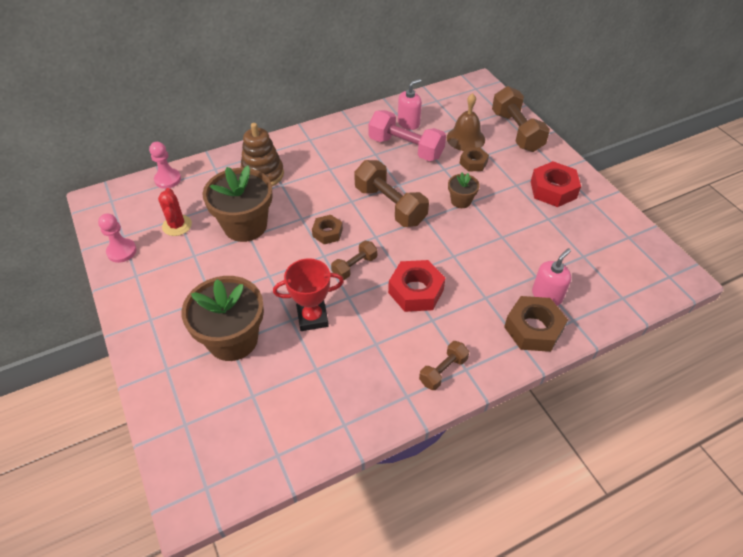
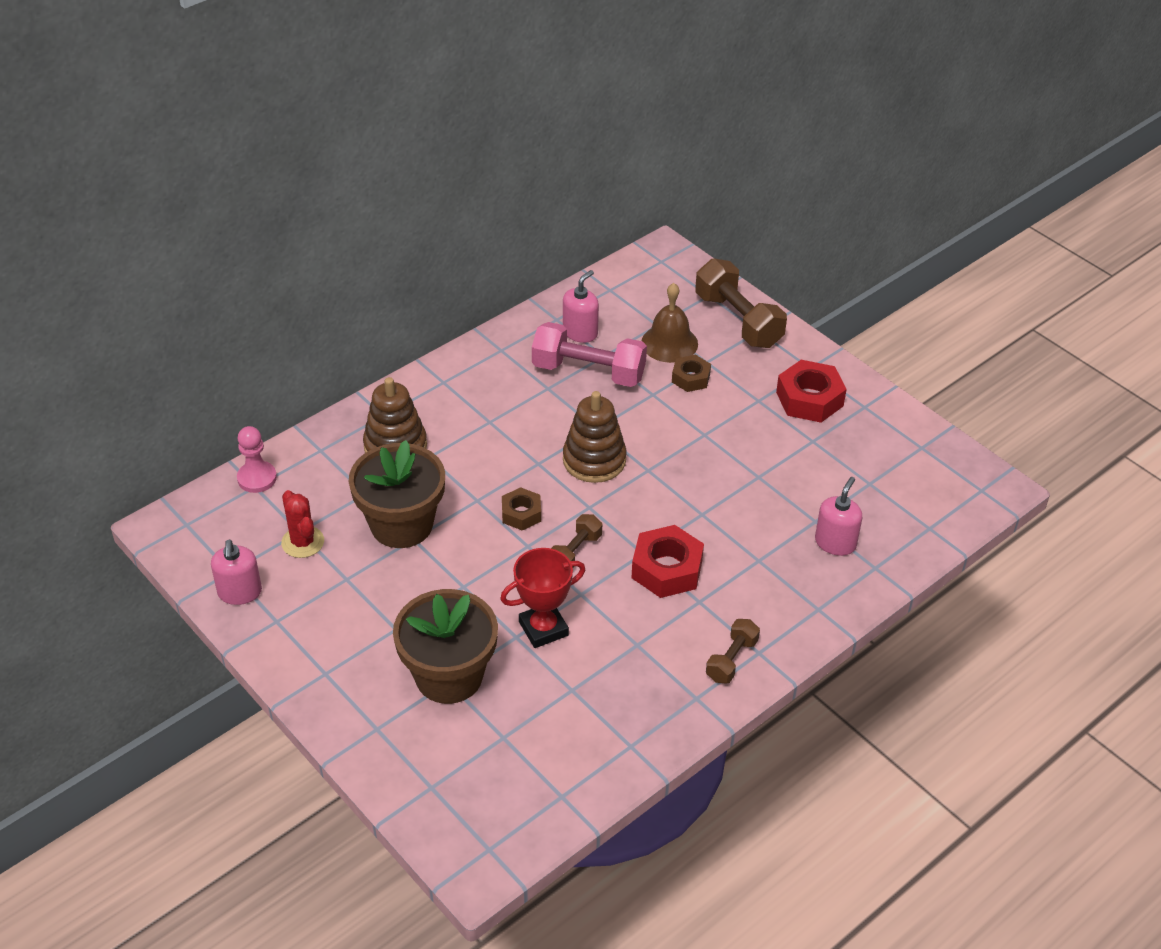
camera: 15 degrees left, 5 degrees down
pink pawn [98,213,137,263] -> pink soap dispenser [211,540,262,605]
brown dumbbell [354,160,429,227] -> brown stacking toy [563,391,626,483]
brown flower pot [448,173,480,208] -> none
brown nut [504,296,568,352] -> none

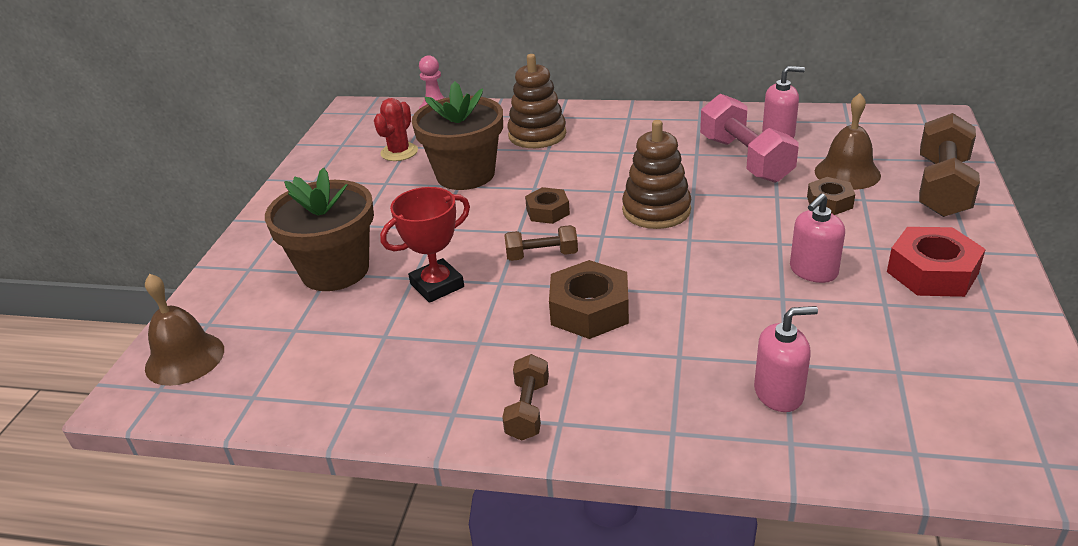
camera: 55 degrees right, 10 degrees down
pink soap dispenser [211,540,262,605] -> pink soap dispenser moved to [790,193,845,283]
red trophy [500,548,585,648] -> red trophy turned 60 degrees counterclockwise [380,187,470,303]
red nut [632,525,704,598] -> brown nut [549,260,629,339]
brown dumbbell [706,619,760,684] -> brown dumbbell turned 75 degrees counterclockwise [502,354,549,441]
none -> brown bell [145,274,224,386]

